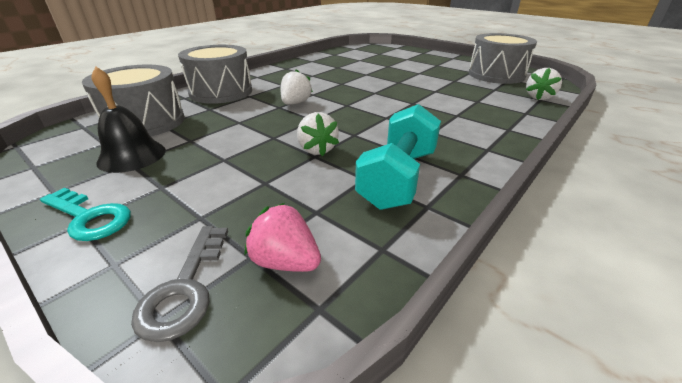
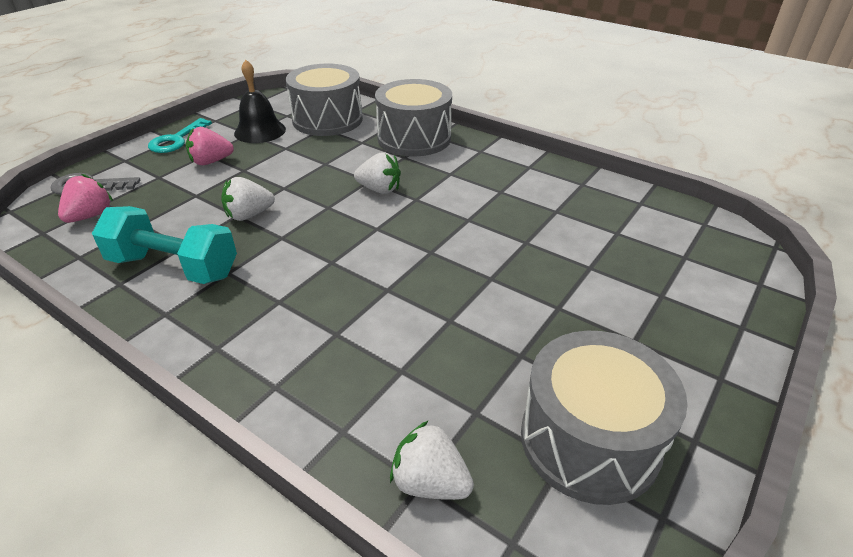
camera: 85 degrees right, 5 degrees up
none -> pink strawberry [186,127,234,165]

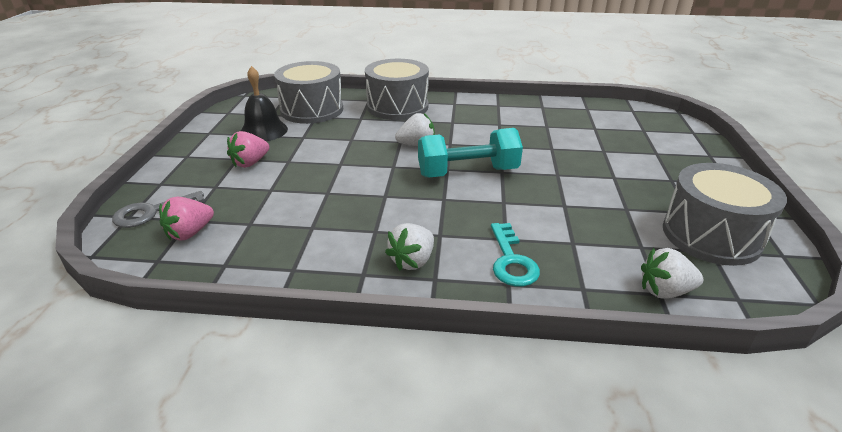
camera: 30 degrees left, 5 degrees down
pink strawberry [58,174,113,223] -> pink strawberry turned 135 degrees counterclockwise [159,197,214,240]
turquoise dumbbell [92,206,237,284] -> turquoise dumbbell moved to [418,128,523,177]
turquoise key [148,118,212,153] -> turquoise key moved to [491,223,540,287]
white strawberry [221,177,275,221] -> white strawberry moved to [385,223,434,270]

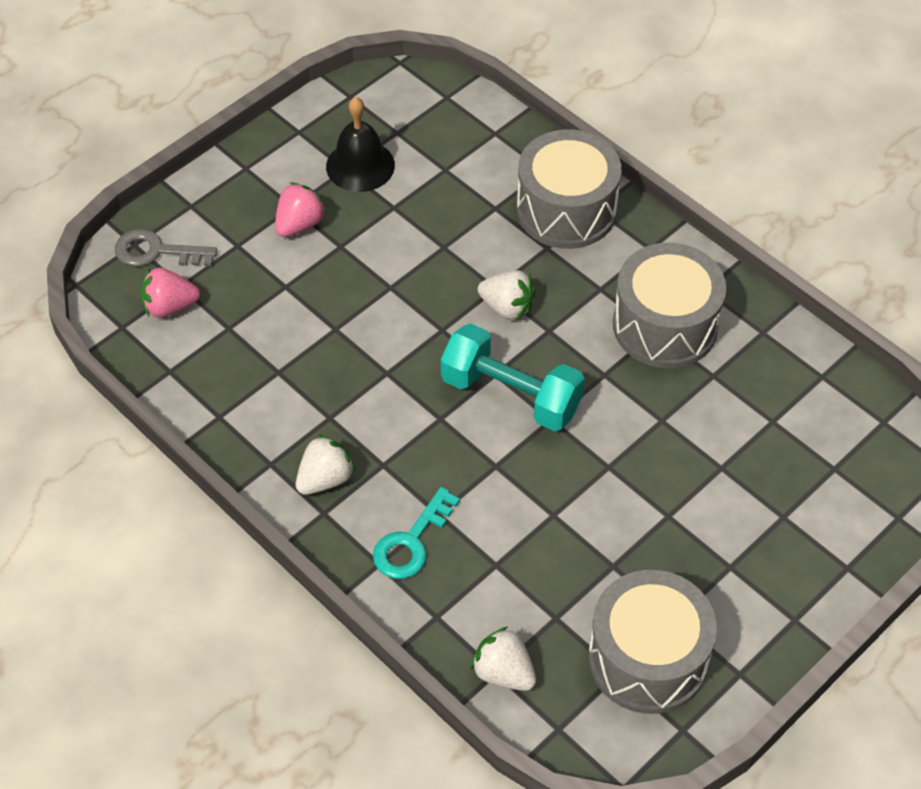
camera: 40 degrees right, 20 degrees up
pink strawberry [227,131,269,168] -> pink strawberry turned 135 degrees clockwise [275,182,327,237]
grey drum [274,61,343,124] -> grey drum moved to [613,243,726,368]
white strawberry [385,223,434,270] -> white strawberry turned 150 degrees clockwise [296,434,356,495]

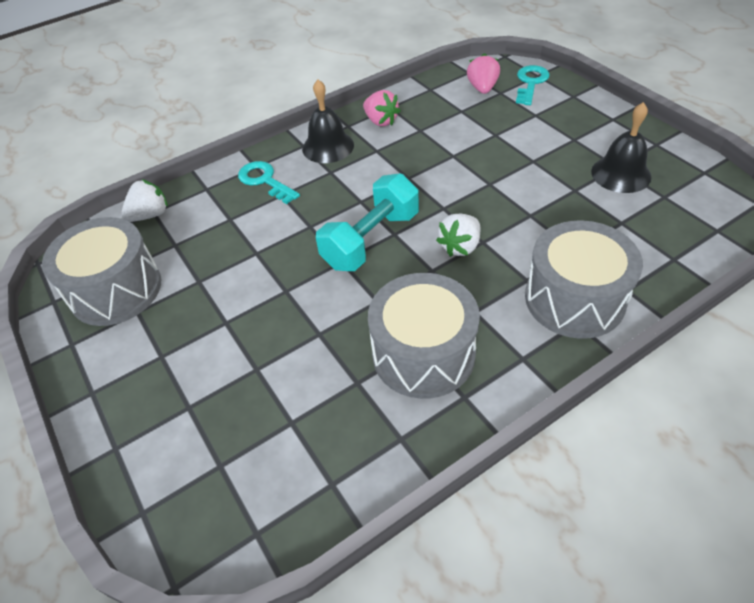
camera: 105 degrees right, 5 degrees down
grey key [115,229,217,267] -> turquoise key [516,65,550,105]
pink strawberry [275,182,327,237] -> pink strawberry moved to [363,90,401,126]
white strawberry [296,434,356,495] -> black bell [302,80,354,163]

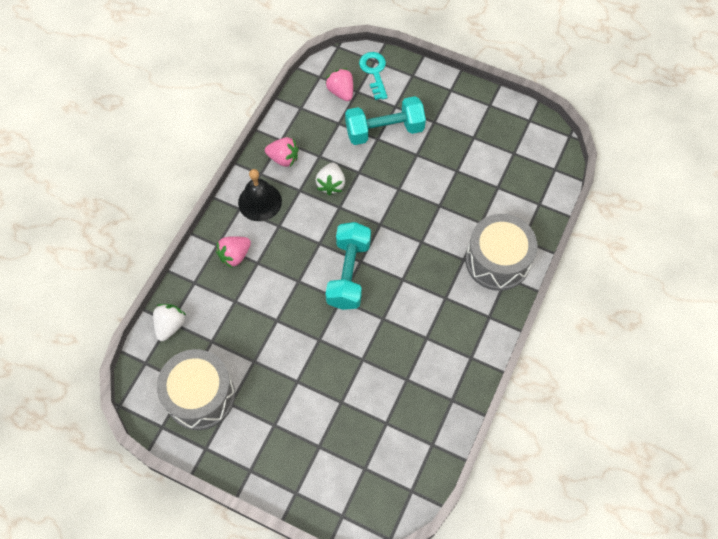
camera: 35 degrees left, 15 degrees up
turquoise key [238,161,300,204] -> pink strawberry [216,236,251,268]
grey drum [368,273,480,399] -> none
white strawberry [436,214,481,257] -> white strawberry moved to [316,163,345,196]
black bell [591,102,652,193] -> none
none -> turquoise dumbbell [345,96,426,145]

